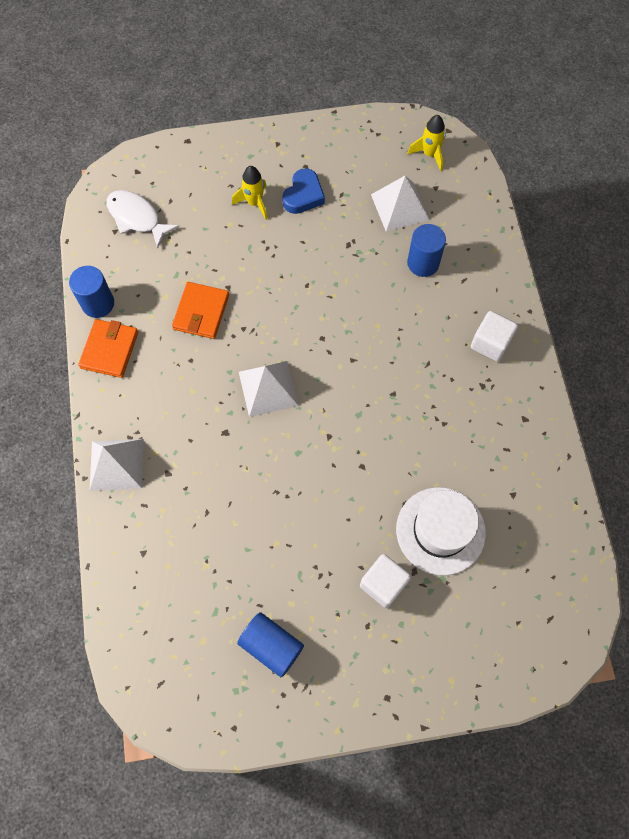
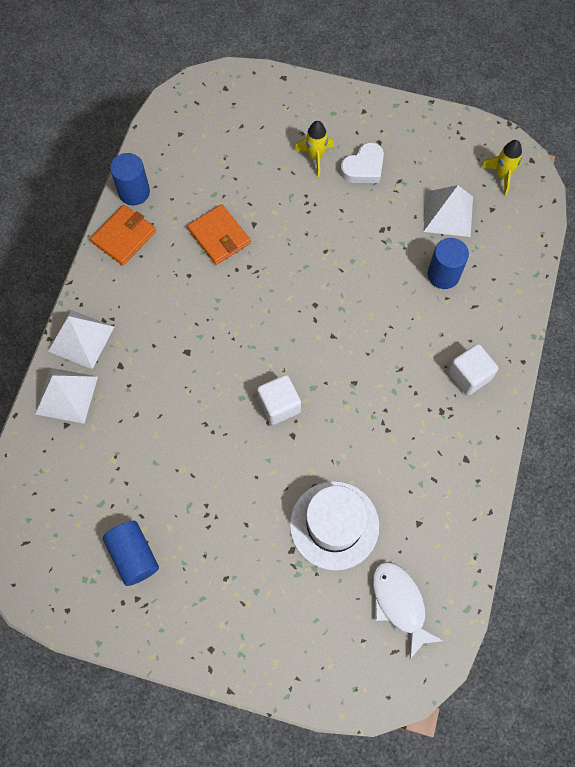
camera: 25 degrees right, 0 degrees up
white fish [106,190,179,249] -> white fish moved to [373,562,444,659]
orange wallet [172,282,229,339] -> orange wallet turned 75 degrees counterclockwise [187,204,251,265]
white pyramid [239,361,299,417] -> white pyramid moved to [35,368,98,424]
blue heart [282,168,325,214] -> white heart [340,142,384,183]
white cube [360,554,411,608] -> white cube moved to [257,375,301,425]

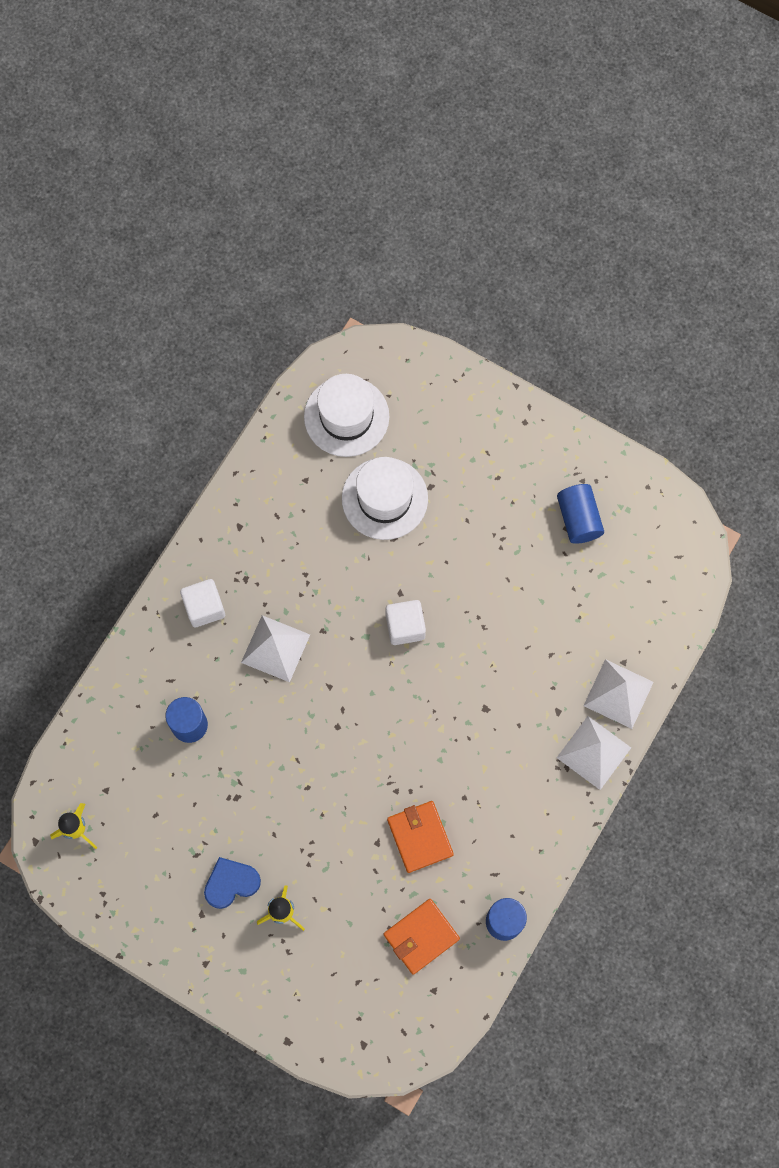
camera: 165 degrees left, 5 degrees up
orange wallet [90,205,156,266] -> orange wallet moved to [384,899,460,975]
white heart [340,142,384,183] -> blue heart [204,857,261,909]
white fish [373,562,444,659] -> white hat [304,374,389,457]
white pyramid [423,185,473,237] -> white pyramid moved to [241,615,310,682]

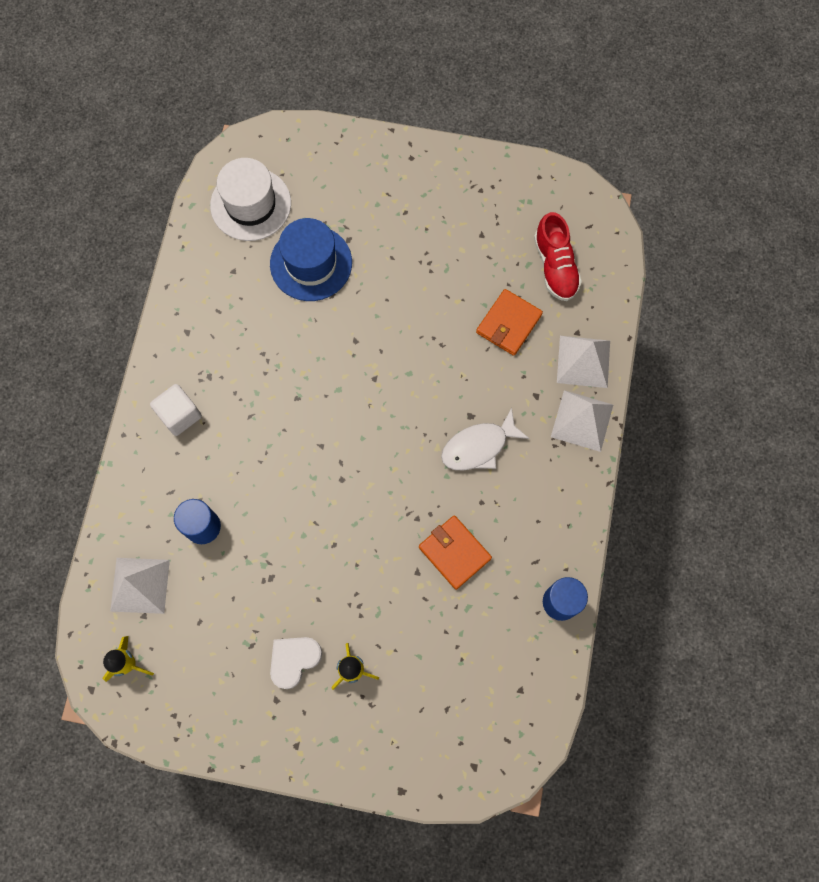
camera: 20 degrees left, 0 degrees up
blue heart [204,857,261,909] -> white heart [270,637,322,689]
white pyramid [241,615,310,682] -> white pyramid moved to [110,558,170,614]
white hat [342,457,428,540] -> blue hat [270,218,352,301]
orange wallet [384,899,460,975] -> orange wallet moved to [476,289,543,356]
white cube [386,600,426,645] -> none
blue cylinder [557,484,604,544] -> none
none -> white fish [441,408,529,471]
none -> red shoe [534,212,582,301]

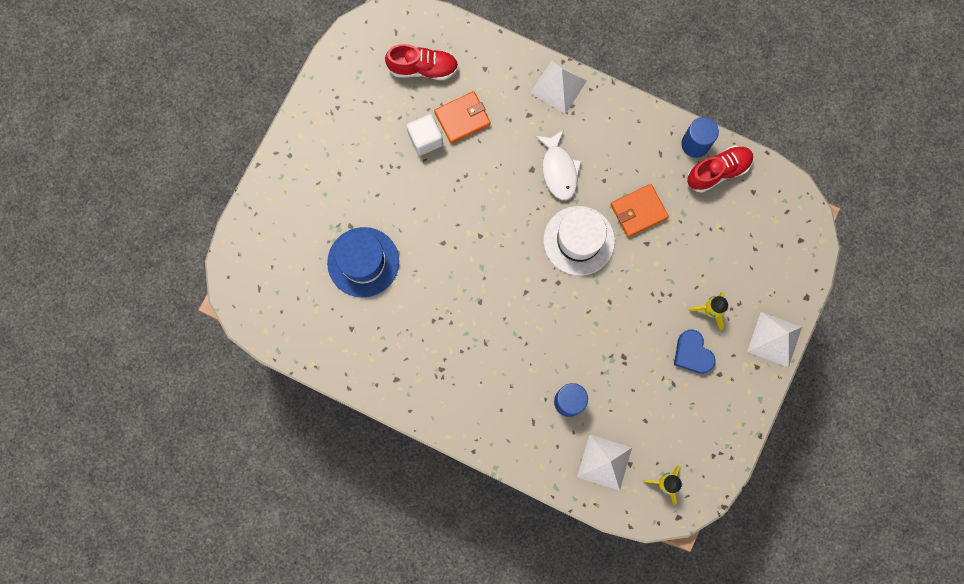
camera: 75 degrees left, 5 degrees up
white cube [150,384,202,436] -> white cube moved to [407,114,443,156]
white hat [210,158,291,241] -> white hat moved to [543,206,615,276]
white heart [270,637,322,689] -> blue heart [674,329,716,374]
orange wallet [476,289,543,356] -> orange wallet turned 75 degrees counterclockwise [434,91,491,144]
white pyramid [557,336,610,388] -> white pyramid moved to [747,312,802,367]
none -> red shoe [687,146,754,193]

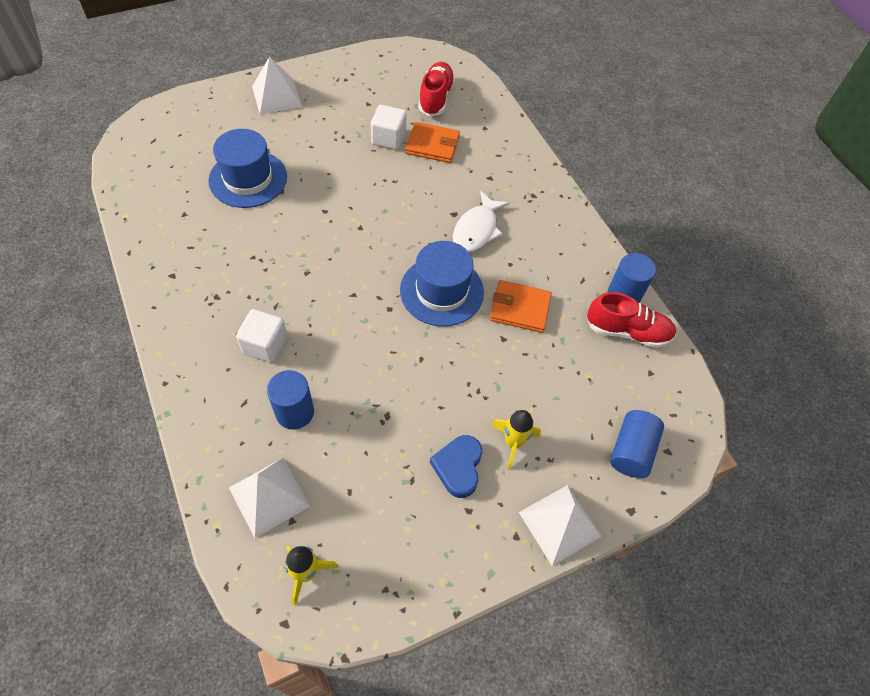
camera: 35 degrees right, 20 degrees down
red shoe [385,44,459,80] -> red shoe turned 120 degrees counterclockwise [418,62,455,116]
white pyramid [530,60,587,114] -> white pyramid moved to [252,56,302,115]
white hat [543,206,615,276] -> blue hat [400,241,484,327]
none -> white cube [236,309,288,363]
none -> blue cylinder [610,410,664,478]

